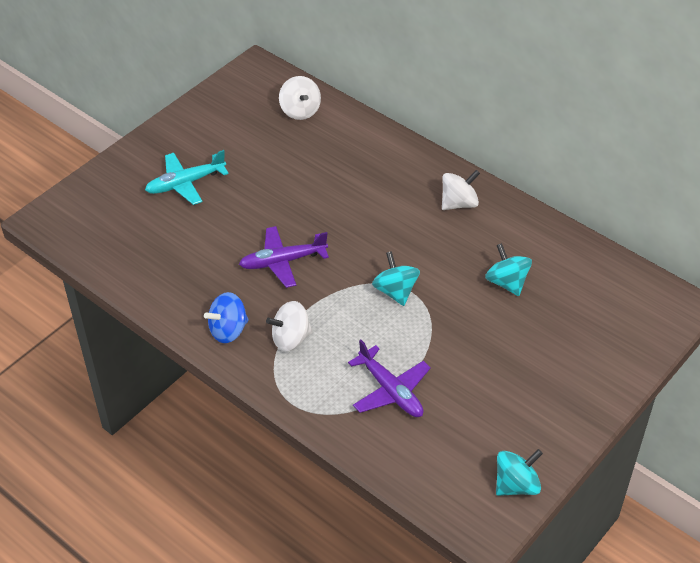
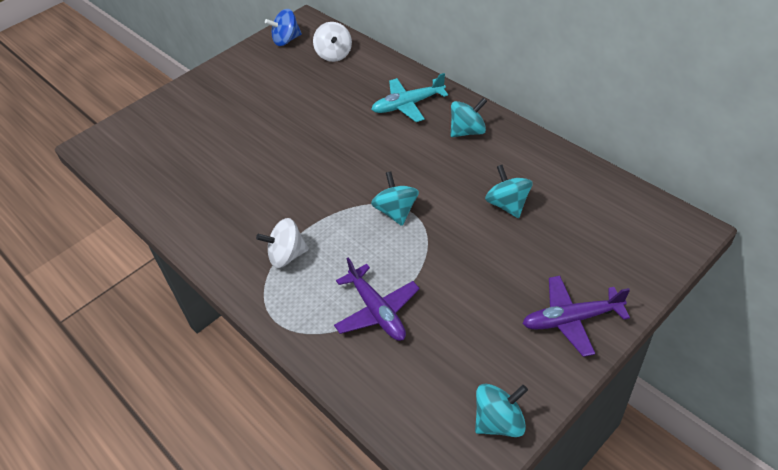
camera: 10 degrees right, 0 degrees up
turquoise plane [145,150,229,205] -> turquoise plane moved to [371,73,448,122]
blue spinning top [204,292,249,343] -> blue spinning top moved to [265,9,302,46]
purple plane [239,226,329,288] -> purple plane moved to [522,276,630,357]
white spinning top [442,170,480,210] -> turquoise spinning top [451,98,487,137]

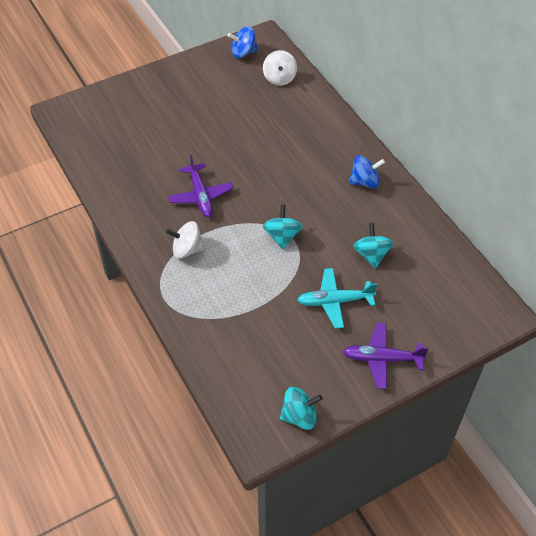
camera: 10 degrees right, 5 degrees up
purple plane [334,258,420,341] -> purple plane moved to [168,155,233,217]
turquoise plane [371,73,448,122] -> turquoise plane moved to [297,268,377,329]
turquoise spinning top [451,98,487,137] -> blue spinning top [349,155,385,188]

